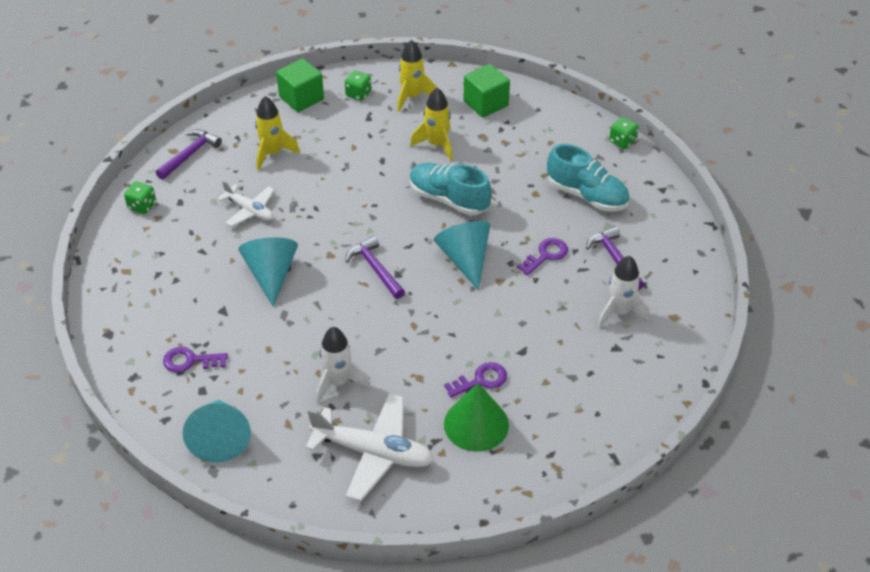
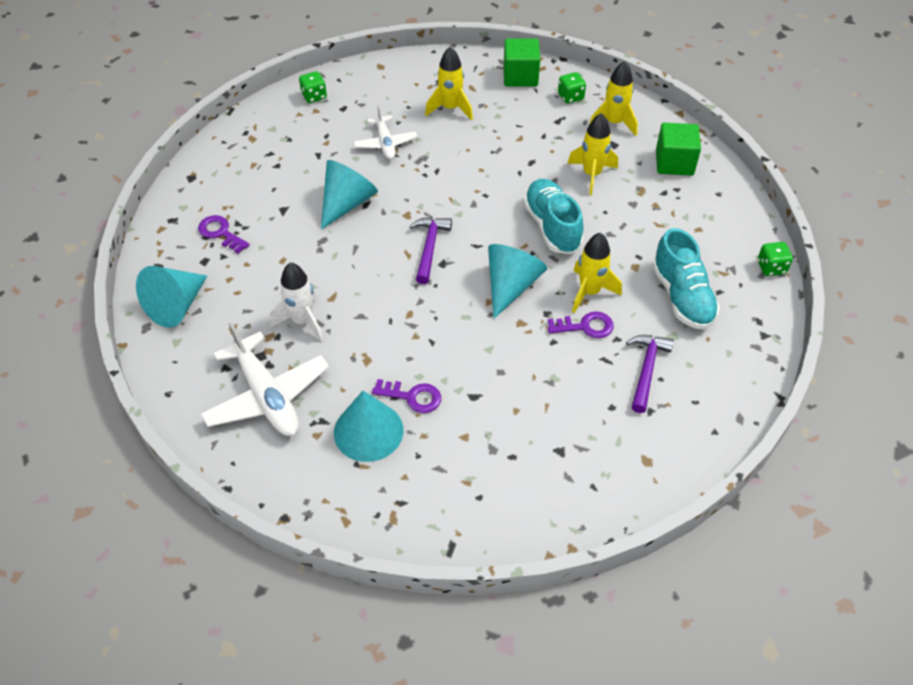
camera: 40 degrees right, 5 degrees up
purple hammer [156,129,222,180] -> none
green cone [444,383,509,452] -> turquoise cone [334,391,403,462]
white rocket [597,256,650,328] -> none
none -> yellow rocket [572,233,622,313]

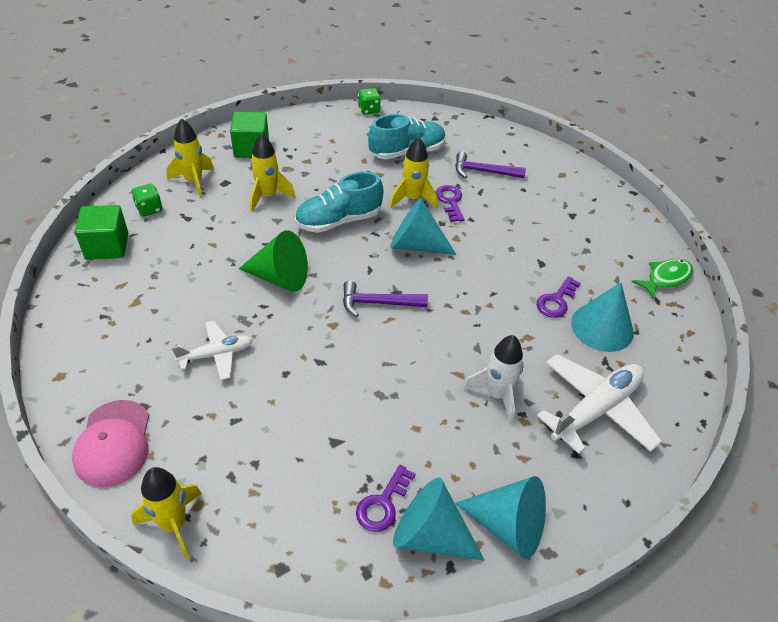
camera: 100 degrees left, 5 degrees down
green dice [299,71,327,103] -> pink cap [72,400,149,487]
turquoise cone [321,160,378,229] -> turquoise cone moved to [393,477,485,561]
purple key [372,379,441,413] -> purple key turned 150 degrees counterclockwise [536,276,581,318]
yellow rocket [425,46,473,120] -> yellow rocket moved to [131,467,202,559]
none -> green cone [239,230,308,292]
none -> green fish [632,259,693,299]

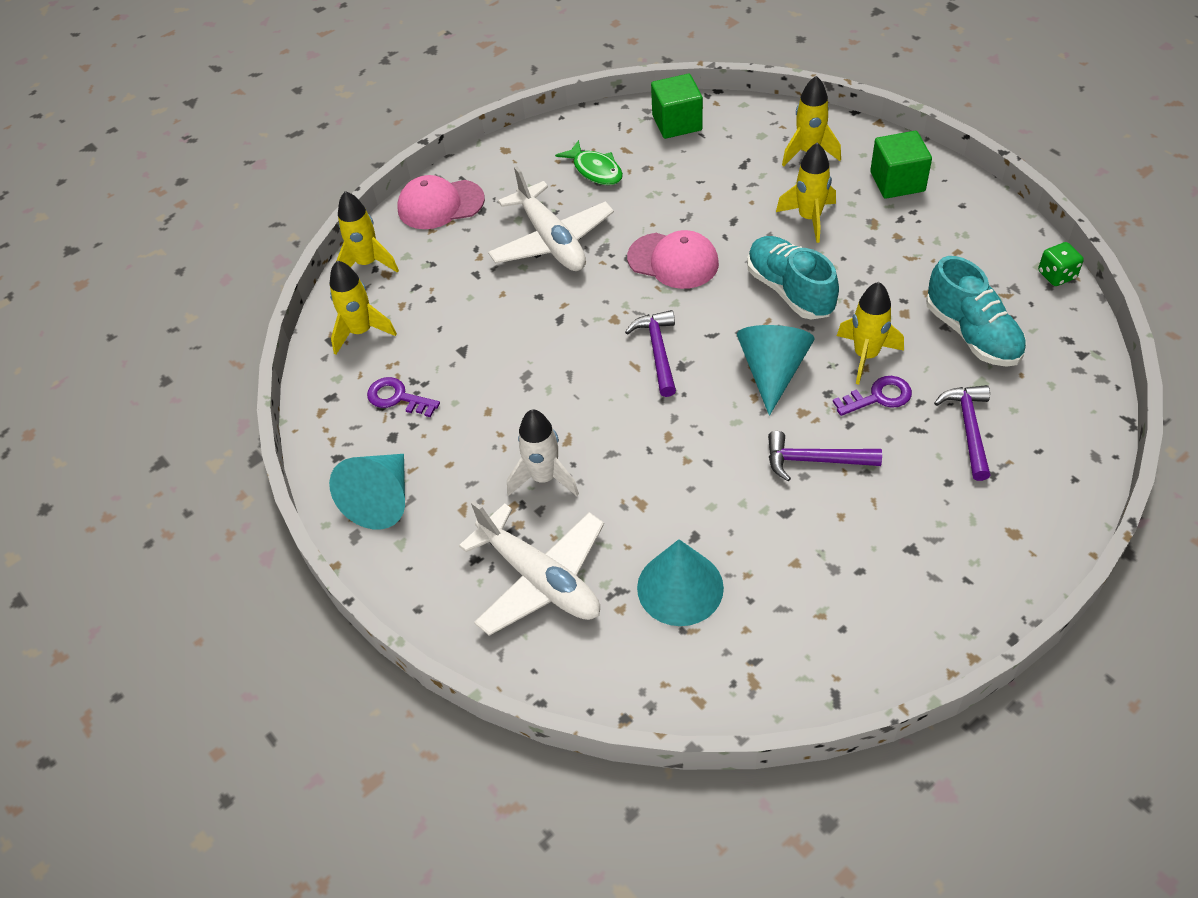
camera: 90 degrees right, 5 degrees up
green dice [131,184,162,217] -> none
white plane [172,321,253,380] -> white plane [488,166,614,271], size x1.69
green cone [239,230,308,292] -> pink cap [627,230,719,289]
turquoise cone [393,477,485,561] -> none
purple key [536,276,581,318] -> none
green fish [632,259,693,299] -> green fish moved to [555,140,623,185]
none -> yellow rocket [330,261,397,355]
none -> purple hammer [768,431,882,481]

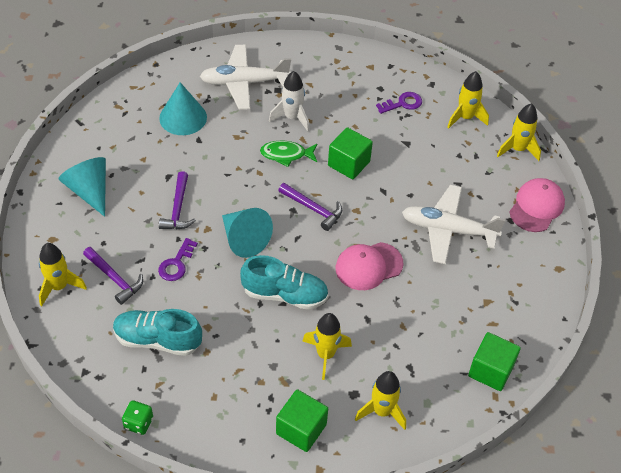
camera: 125 degrees right, 0 degrees up
turquoise cone [329,454,405,530] -> turquoise cone moved to [58,157,106,217]
green fish [555,140,623,185] -> green fish moved to [260,141,318,167]
purple hammer [768,431,882,481] -> purple hammer turned 135 degrees clockwise [159,171,196,229]
yellow rocket [837,282,904,385] -> yellow rocket moved to [39,243,87,306]
none -> green cube [328,127,373,179]

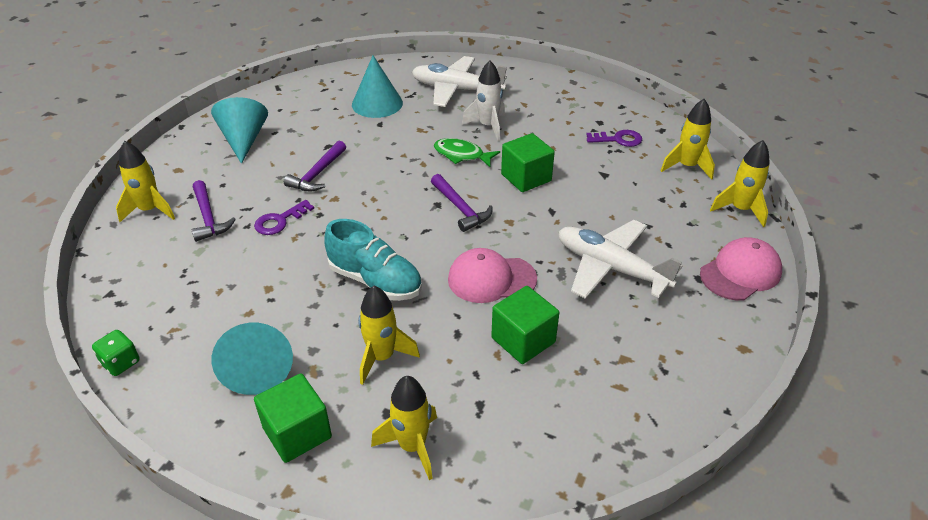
camera: 25 degrees right, 10 degrees down
turquoise shoe [113,309,202,356] -> none
turquoise cone [222,208,273,258] -> turquoise cone moved to [212,323,293,395]
green cube [468,332,521,391] -> green cube moved to [491,286,559,364]

